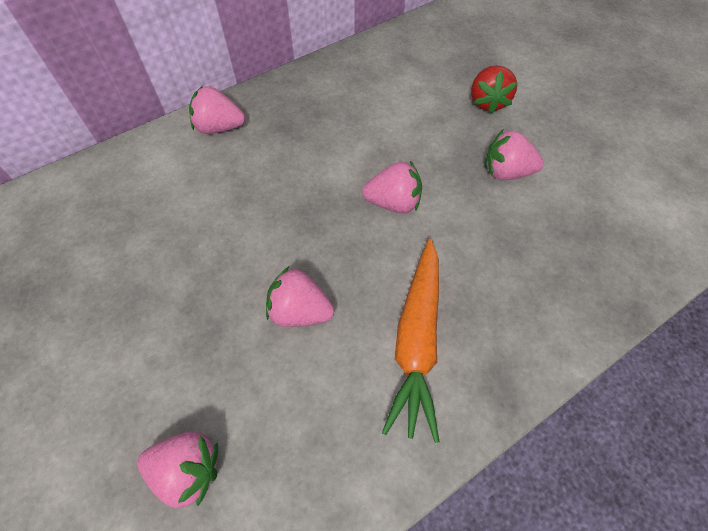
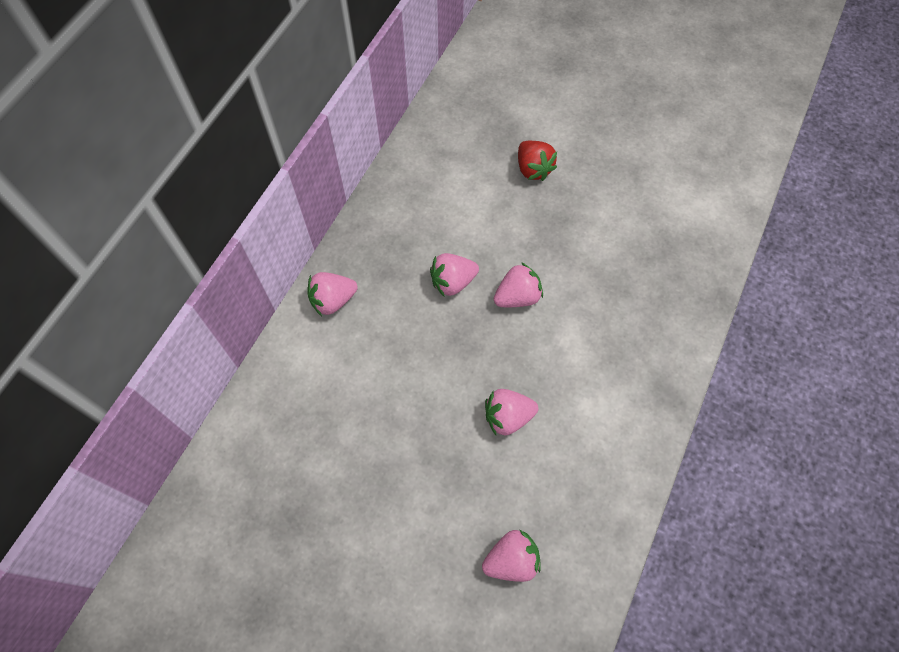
camera: 30 degrees left, 5 degrees up
orange carrot [382,239,440,443] -> none
pink strawberry [485,130,544,180] -> pink strawberry moved to [430,253,479,297]

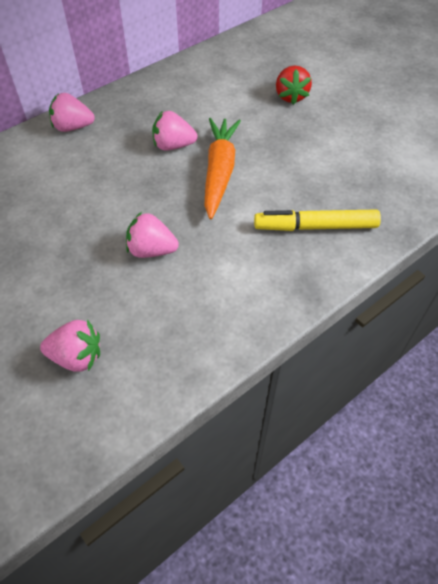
camera: 25 degrees right, 10 degrees down
pink strawberry [494,262,543,307] -> orange carrot [204,118,241,219]
none -> yellow marker [254,209,381,231]

